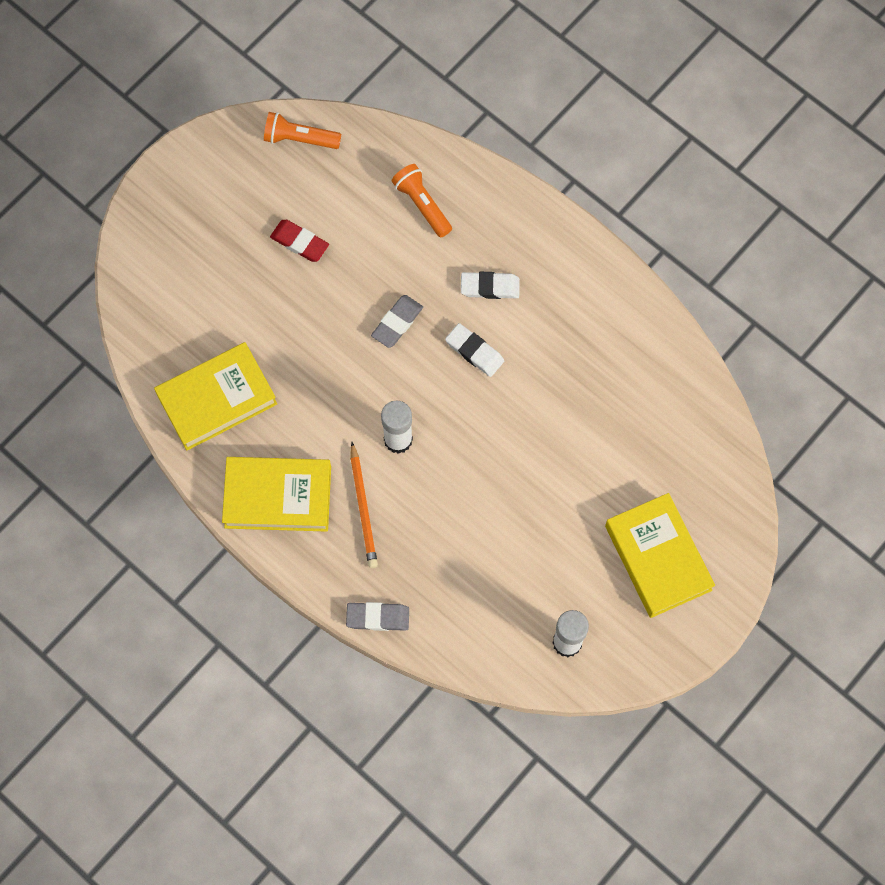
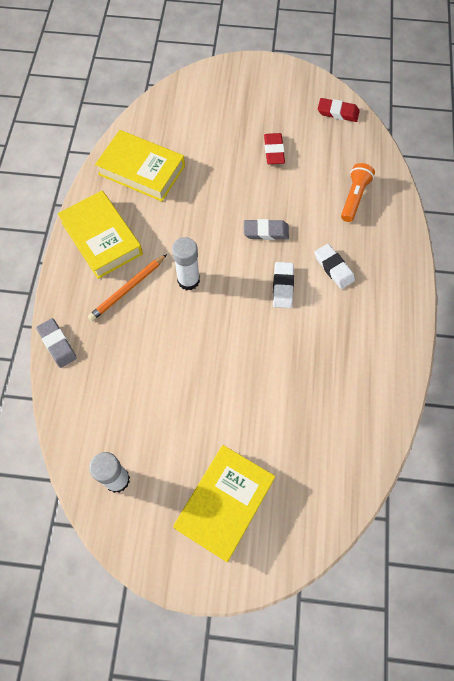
camera: 55 degrees right, 5 degrees down
orange flashlight [264,112,341,149] -> red eraser [318,98,360,122]

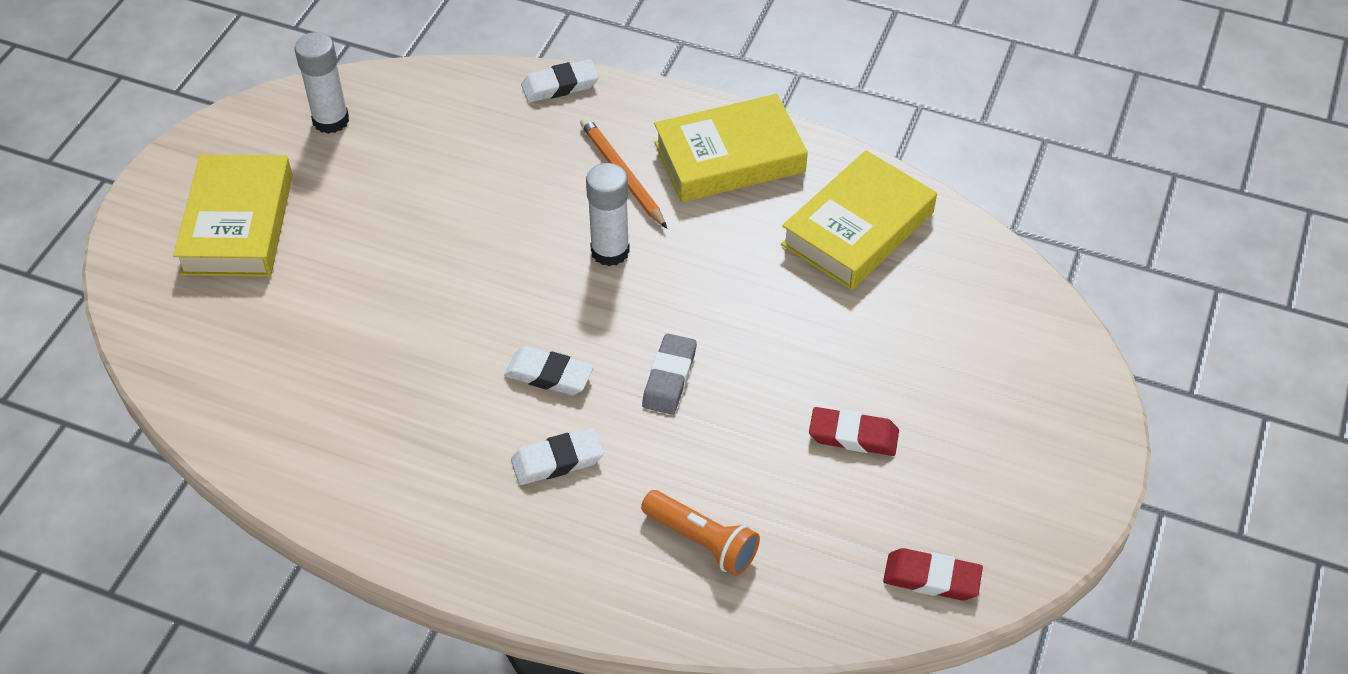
camera: 105 degrees right, 15 degrees down
grey eraser [36,318,77,368] -> white eraser [521,59,599,102]
yellow book [173,445,275,562] -> yellow book turned 45 degrees clockwise [173,154,293,277]
red eraser [318,98,360,122] -> red eraser turned 75 degrees clockwise [883,548,983,601]

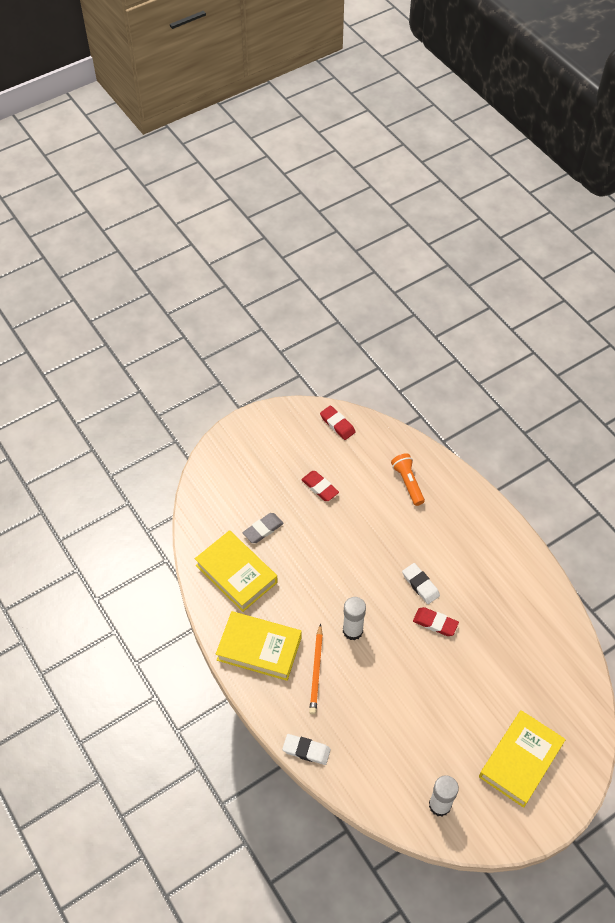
camera: 145 degrees left, 5 degrees up
white eraser [511,428,604,485] -> none
grey eraser [642,333,697,415] -> grey eraser moved to [243,513,284,543]
yellow book [781,150,937,290] -> yellow book turned 60 degrees clockwise [195,530,278,612]
none -> red eraser [413,607,459,636]

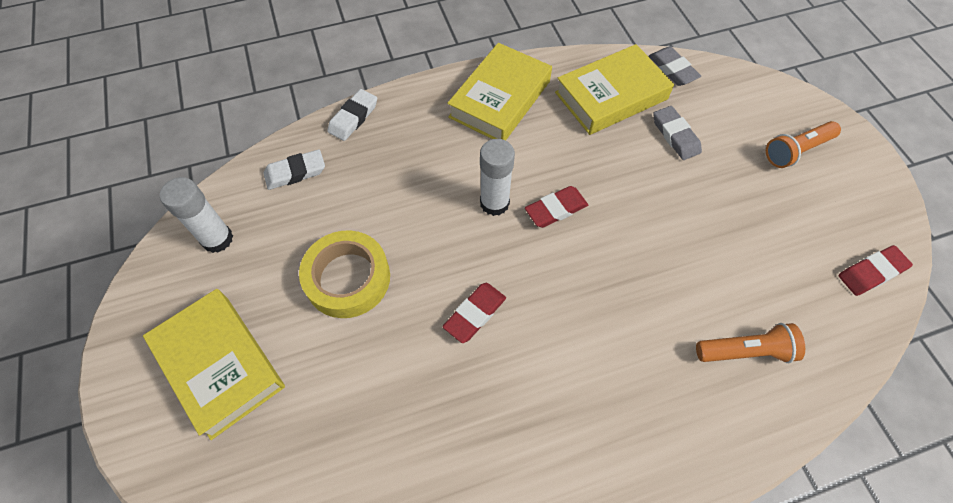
camera: 105 degrees right, 5 degrees up
red eraser [301,471,339,501] -> red eraser moved to [525,186,588,228]
orange pencil [309,623,323,714] -> none
white eraser [402,563,440,604] -> white eraser moved to [263,149,325,190]
none -> yellow tape [299,230,390,318]
none -> grey eraser [649,46,701,86]
none -> orange flashlight [766,121,841,168]

